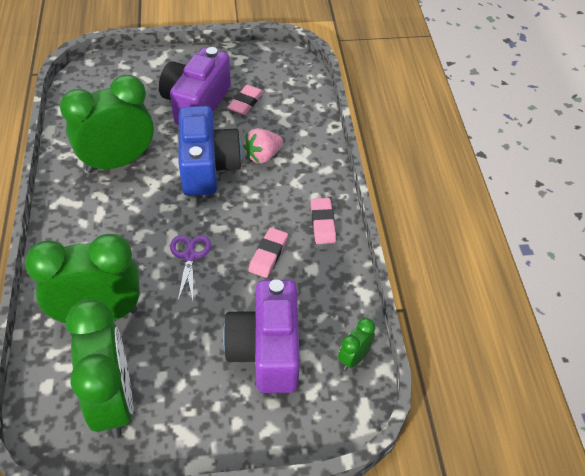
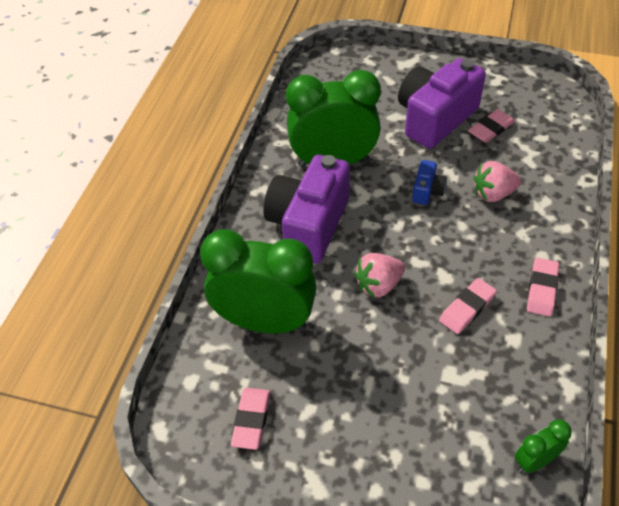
camera: 25 degrees right, 0 degrees up
green clock [66,299,133,439] -> pink eraser [231,388,270,450]
purple scissors [170,235,211,300] -> pink strawberry [354,253,405,298]
blue camera [179,106,242,196] -> blue camera [412,160,447,205], size x0.44
purple camera [223,279,300,393] -> purple camera moved to [263,155,350,263]

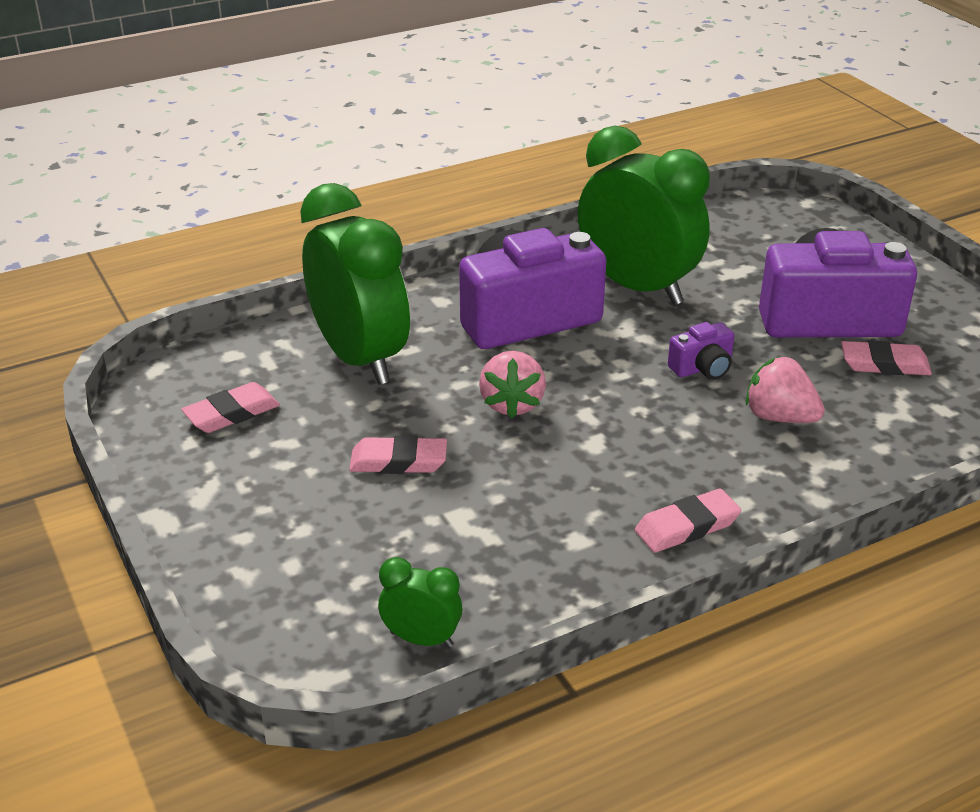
camera: 45 degrees right, 15 degrees down
pink strawberry [354,253,405,298] -> pink strawberry turned 105 degrees counterclockwise [479,351,546,418]
blue camera [412,160,447,205] -> purple camera [668,322,735,380]
pink eraser [439,278,497,334] -> pink eraser moved to [349,436,447,474]

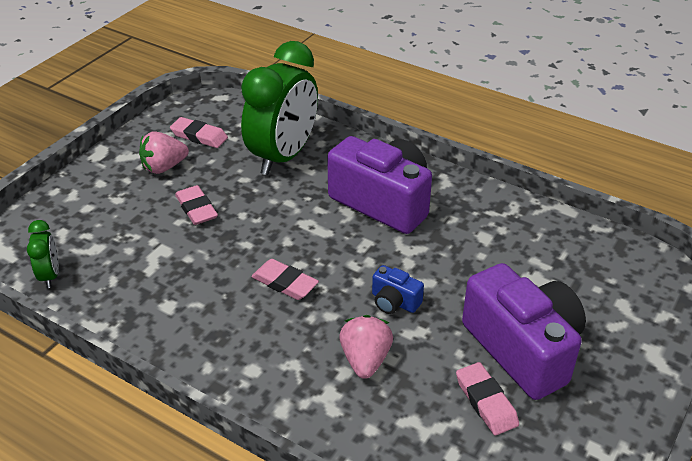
camera: 60 degrees right, 5 degrees up
pink strawberry [479,351,546,418] -> pink strawberry moved to [139,131,189,174]
green clock [578,126,710,305] -> none
pink eraser [635,489,741,553] -> pink eraser moved to [251,259,319,300]
purple camera [668,322,735,380] -> blue camera [372,265,424,314]

